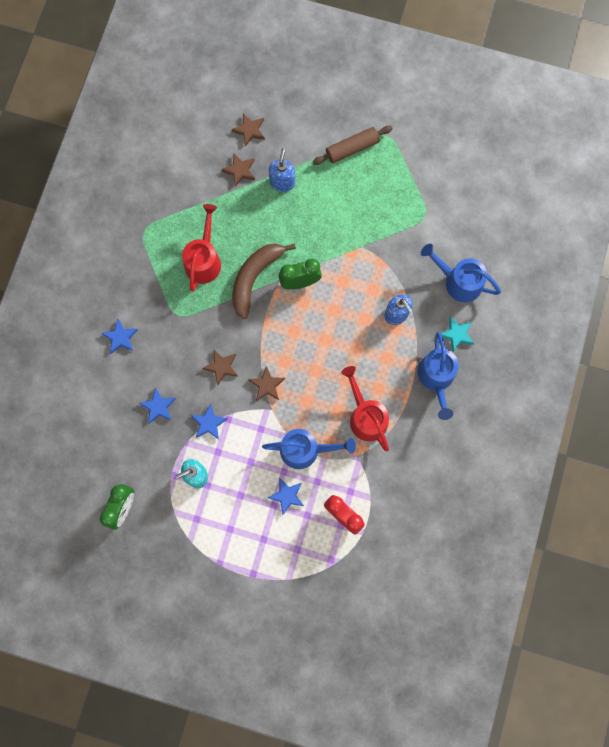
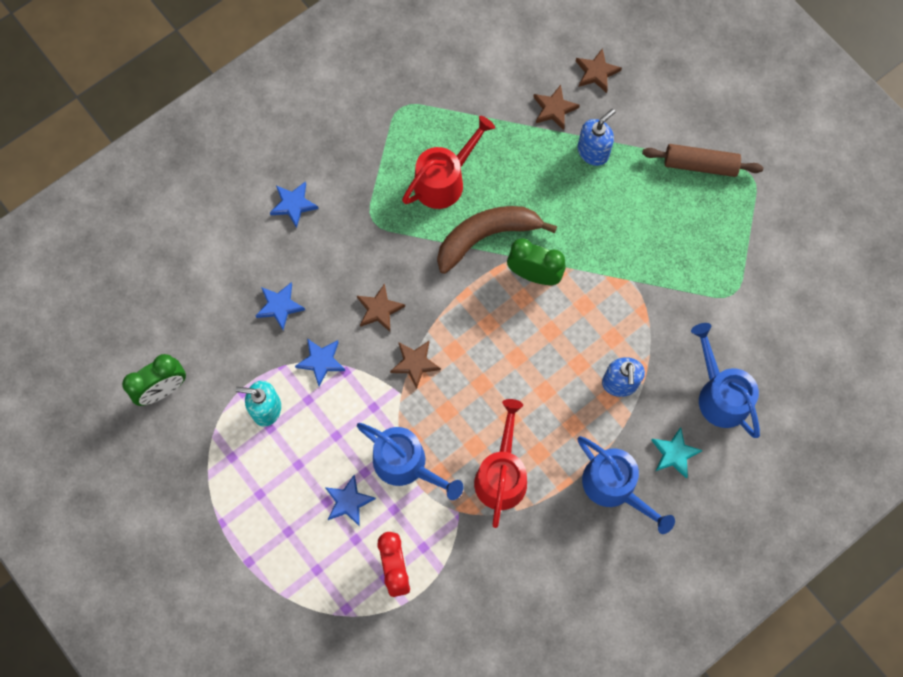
camera: 35 degrees right, 5 degrees down
blue watering can [417,332,459,420] -> blue watering can turned 75 degrees counterclockwise [578,436,675,534]

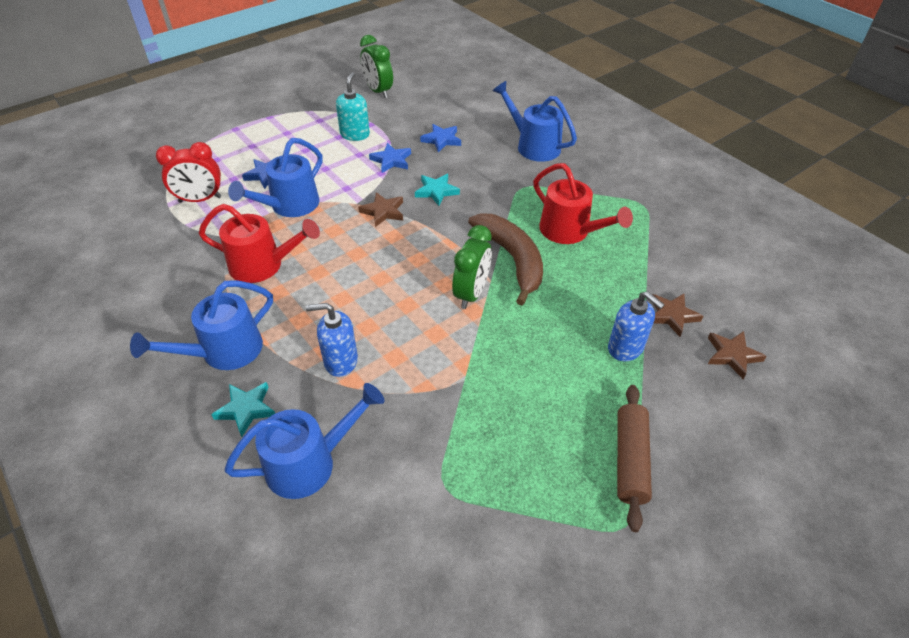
camera: 90 degrees right, 25 degrees down
blue star [270,181,319,228] -> blue watering can [493,81,577,162]
brown star [357,283,405,332] -> turquoise star [415,174,460,206]

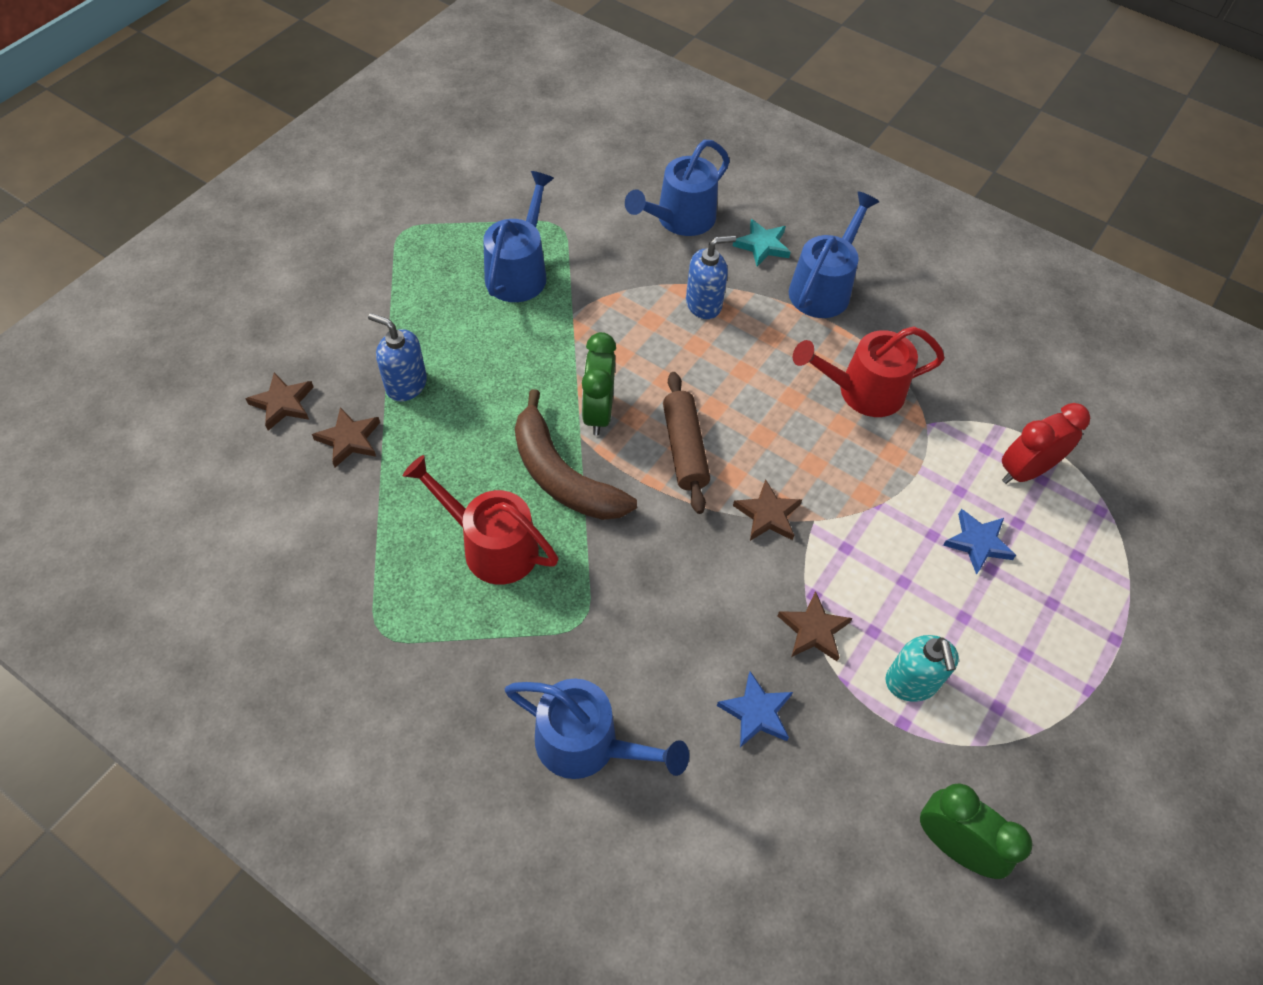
camera: 160 degrees right, 10 degrees up
blue watering can [228,138,323,217] -> blue watering can moved to [483,171,554,302]
blue star [369,143,411,173] -> brown star [778,591,852,661]
turquoise star [415,174,460,206] -> none
brown rolling pin [617,385,652,532] -> brown rolling pin moved to [663,372,710,514]

